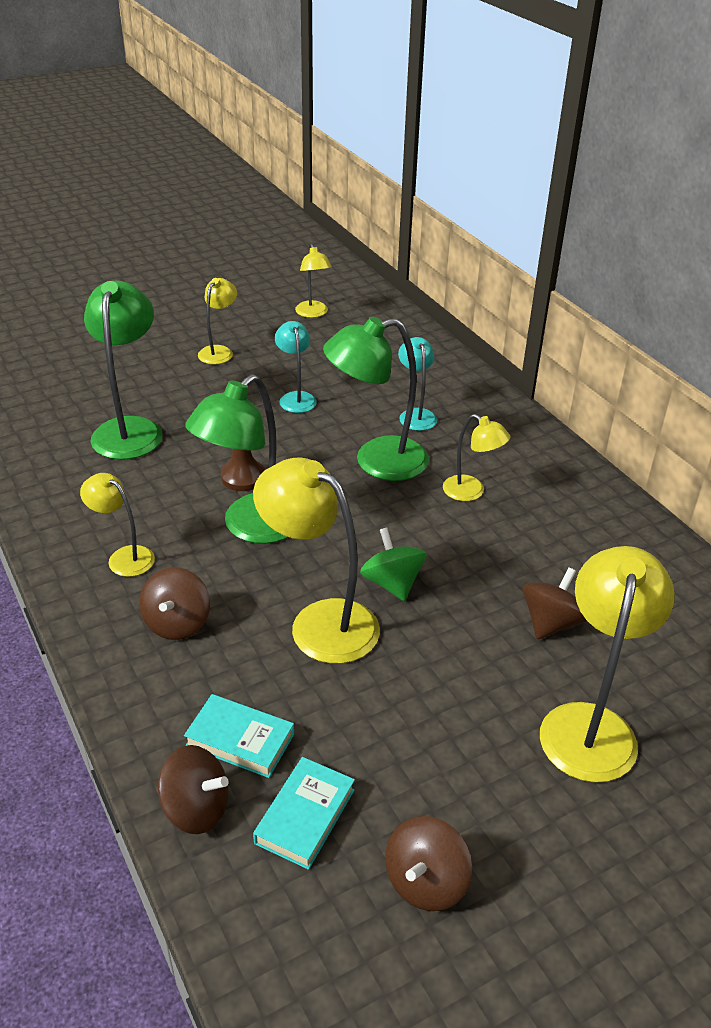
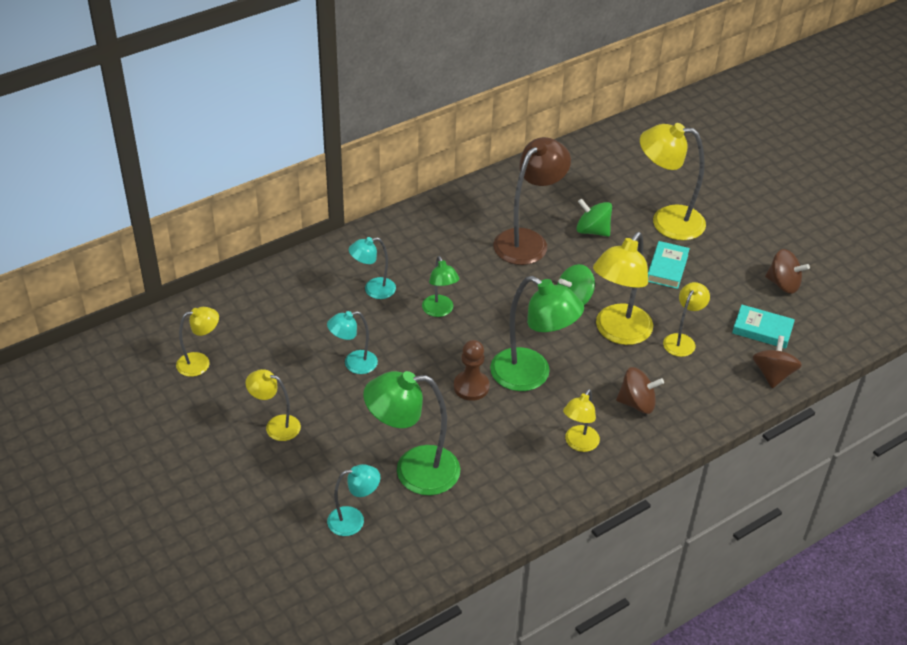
camera: 95 degrees left, 5 degrees up
turquoise book [184,694,294,778] -> turquoise book moved to [648,241,690,289]
green lamp [323,317,429,481] -> green lamp [422,256,459,317], size x0.56
yellow lamp [443,414,511,501] -> yellow lamp moved to [663,282,710,357]
brown spinning top [523,567,587,639] -> green spinning top [576,199,612,237]
none -> turquoise lamp [327,464,380,536]
none -> brown lamp [493,137,571,265]

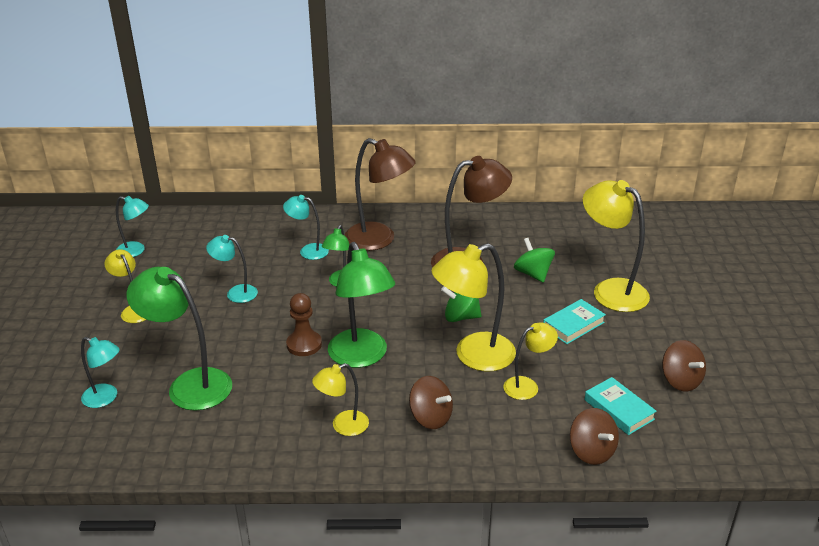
camera: 35 degrees right, 10 degrees down
yellow lamp [176,307,219,377] -> turquoise lamp [116,196,149,257]
brown spinning top [753,336,802,388] -> brown spinning top turned 105 degrees clockwise [570,408,619,465]
none -> brown lamp [344,138,416,251]

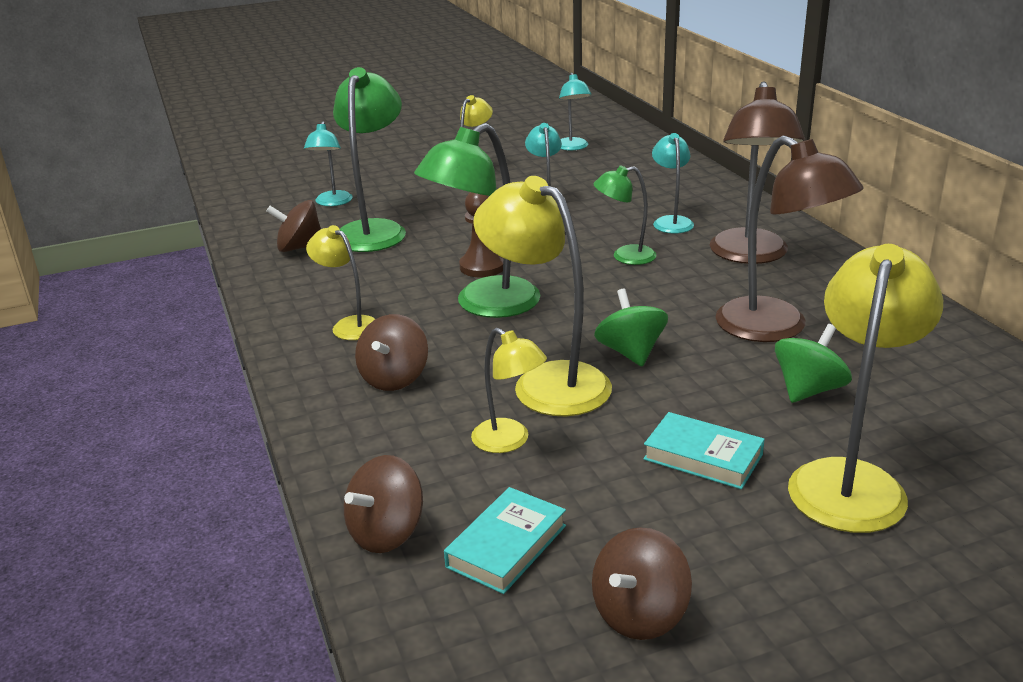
camera: 70 degrees right, 5 degrees down
none -> brown spinning top [267,200,321,252]

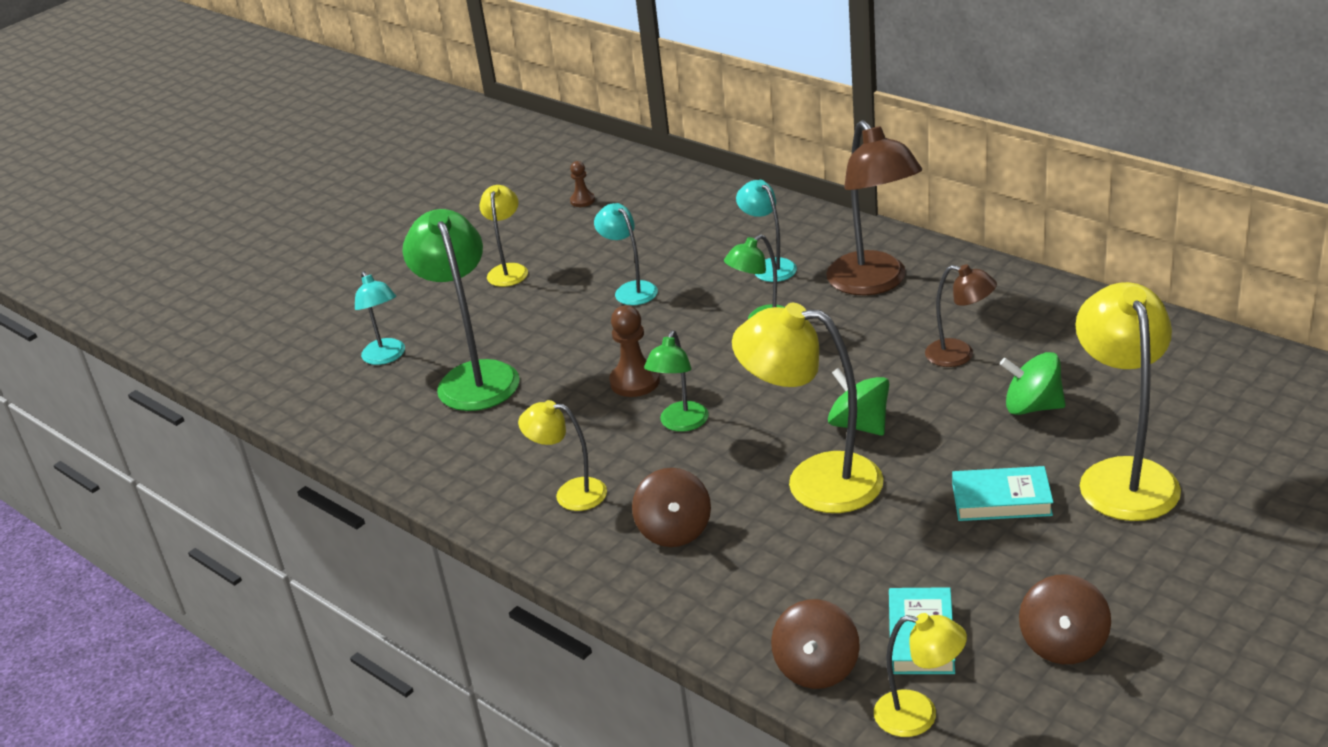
camera: 25 degrees left, 5 degrees up
brown spinning top [267,200,321,252] -> none
green lamp [414,123,541,318] -> green lamp [644,331,709,432], size x0.56
yellow lamp [471,328,547,453] -> yellow lamp moved to [874,613,967,737]
turquoise lamp [559,72,591,150] -> brown pawn [570,161,595,207]
brown lamp [716,135,864,342] -> brown lamp [925,264,997,367], size x0.56
green spinning top [775,324,852,403] -> green spinning top turned 90 degrees counterclockwise [1000,352,1066,415]

